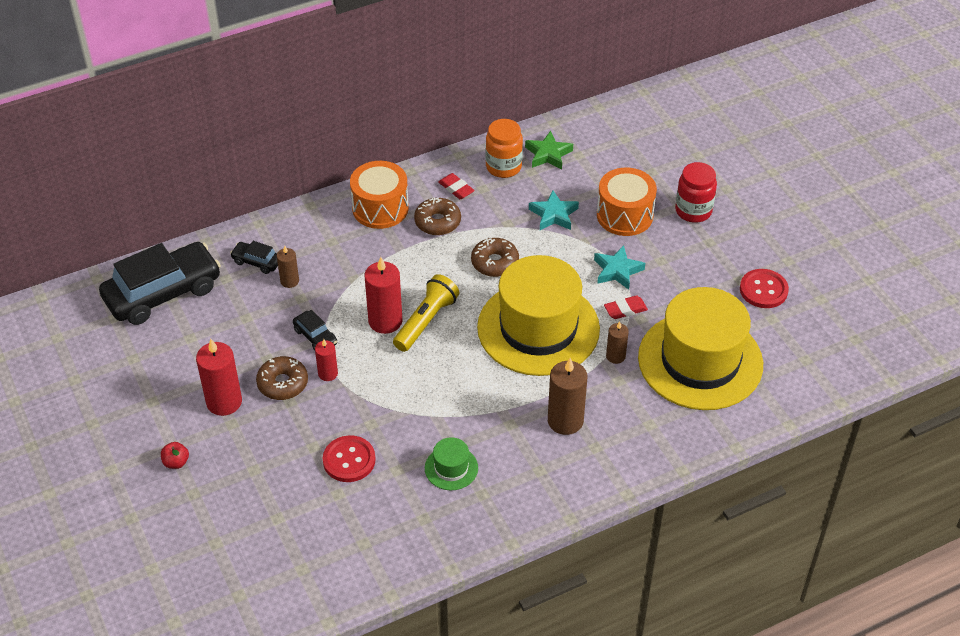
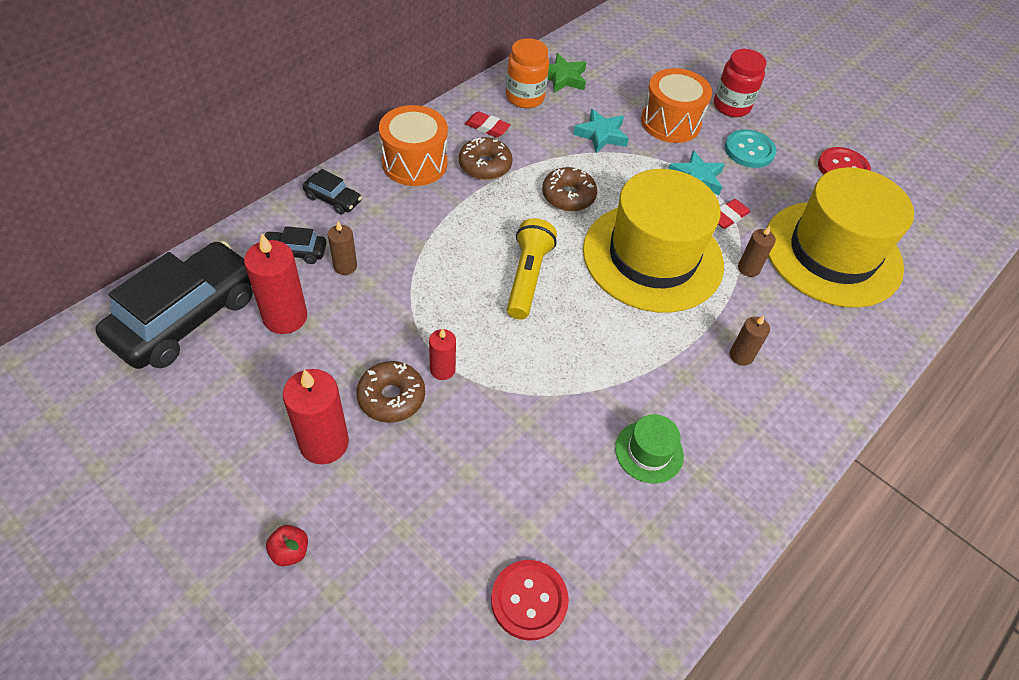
camera: 25 degrees left, 5 degrees up
black car [293,310,337,351] -> black car moved to [302,169,362,215]
red button [323,435,376,482] -> red button moved to [491,560,569,641]
red candle [364,257,403,334] -> red candle moved to [244,234,307,334]
brown candle [548,358,587,435] -> brown candle [730,315,770,366], size x0.56
none -> turquoise button [725,129,776,168]

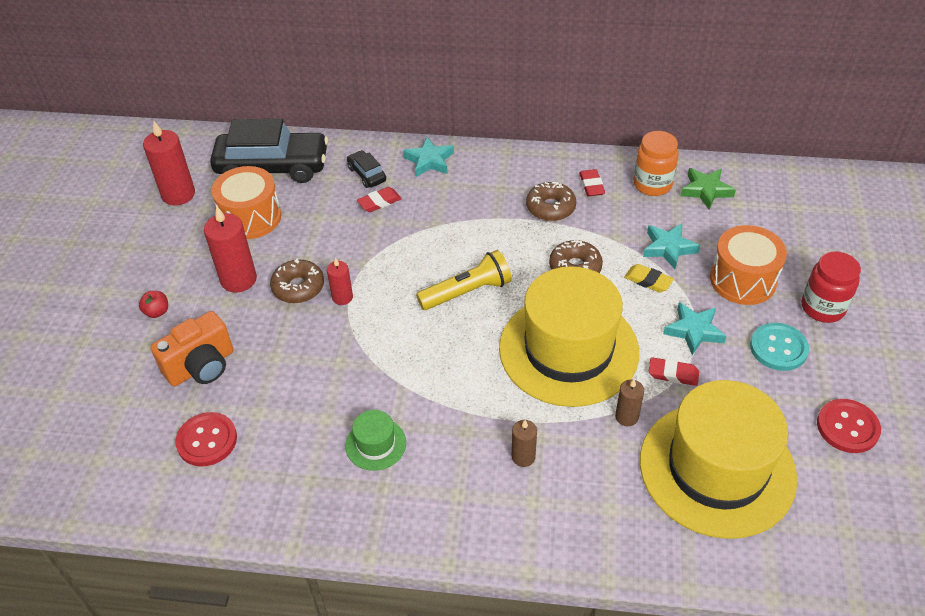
camera: 60 degrees right, 5 degrees down
red candle [244,234,307,334] -> red candle moved to [143,121,195,205]
black car [302,169,362,215] -> turquoise star [403,137,454,177]
brown candle [328,221,357,275] -> red eraser [357,187,402,212]
orange drum [379,105,448,186] -> orange drum moved to [212,166,281,239]
none -> orange camera [151,311,233,386]
none -> yellow eraser [624,264,674,293]

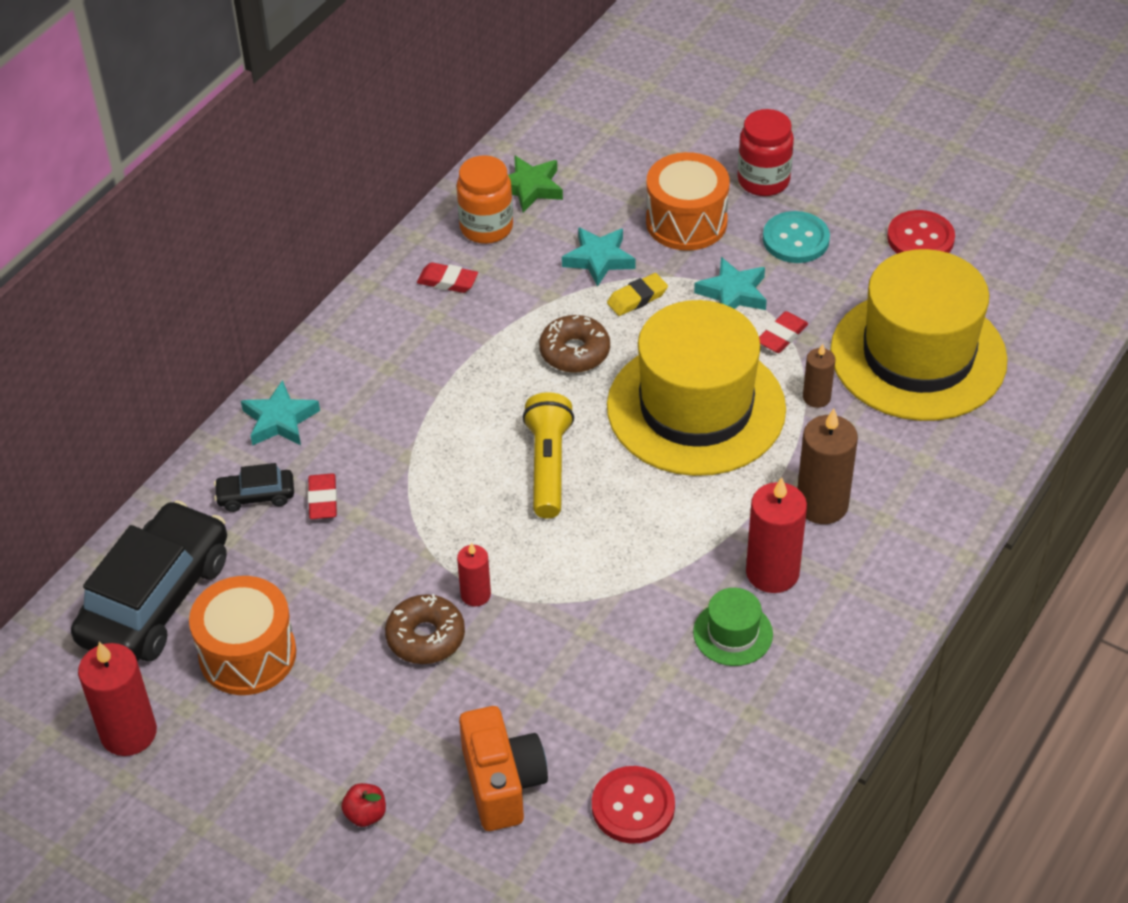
camera: 65 degrees left, 0 degrees up
red candle [204,206,257,293] -> red candle moved to [746,477,807,593]
brown candle [512,420,537,467] -> brown candle [798,408,858,524], size x1.77
brown donut [526,182,576,221] -> none

